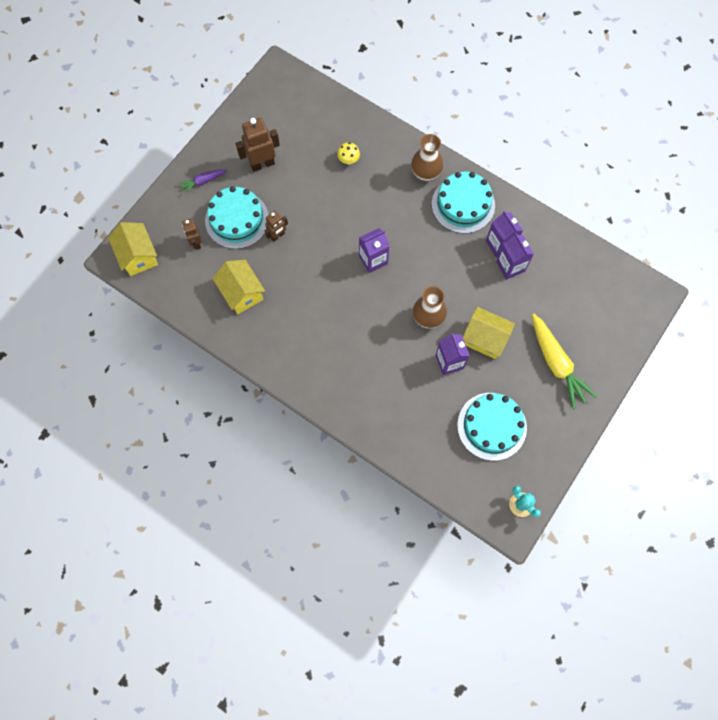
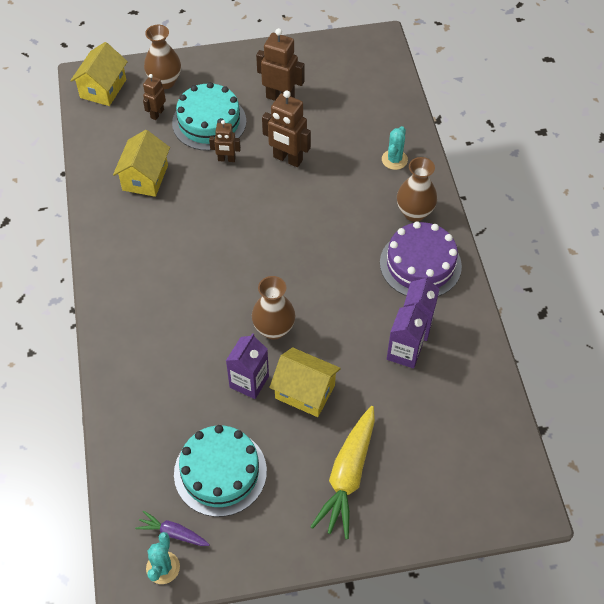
camera: 45 degrees right, 15 degrees down
purple carrot [178,170,227,194] -> purple carrot moved to [135,510,210,546]
yellow mushroom [337,142,360,165] -> none
purple carton [359,228,389,273] -> none
turquoise cake [432,172,495,234] -> purple cake [380,221,462,296]
yellow house [463,307,515,359] -> yellow house turned 45 degrees counterclockwise [269,347,341,417]
none -> brown vase [144,25,181,89]
none -> brown robot [262,91,311,167]
none -> turquoise cactus [382,126,408,170]

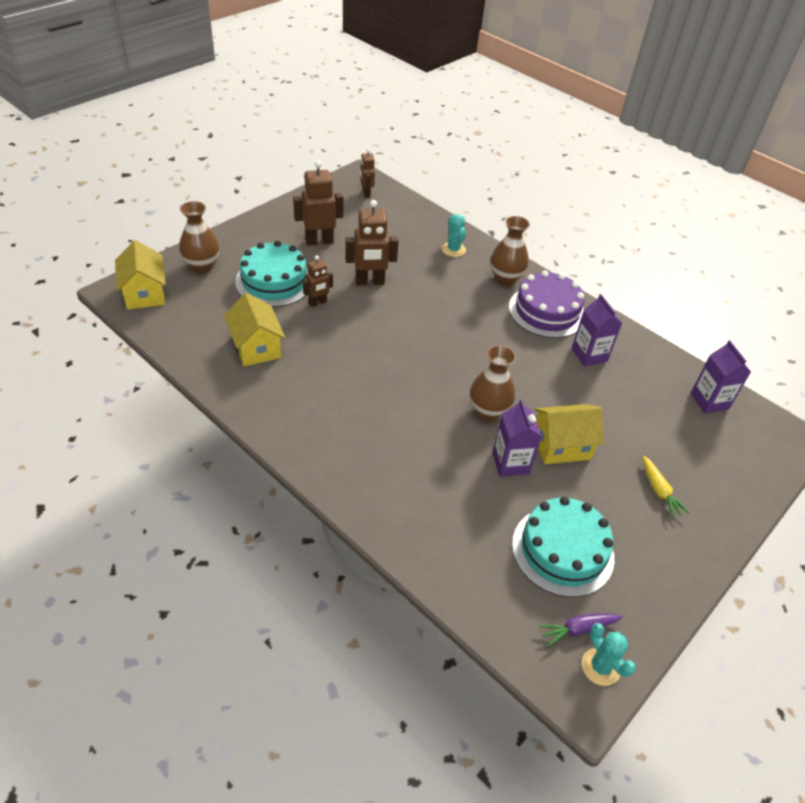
camera: 40 degrees left, 10 degrees down
brown robot [143,74,166,120] -> brown robot moved to [360,148,375,198]
yellow carrot [310,406,375,539] -> yellow carrot [643,456,690,518], size x0.52
purple carton [387,302,428,368] -> purple carton moved to [690,340,751,414]

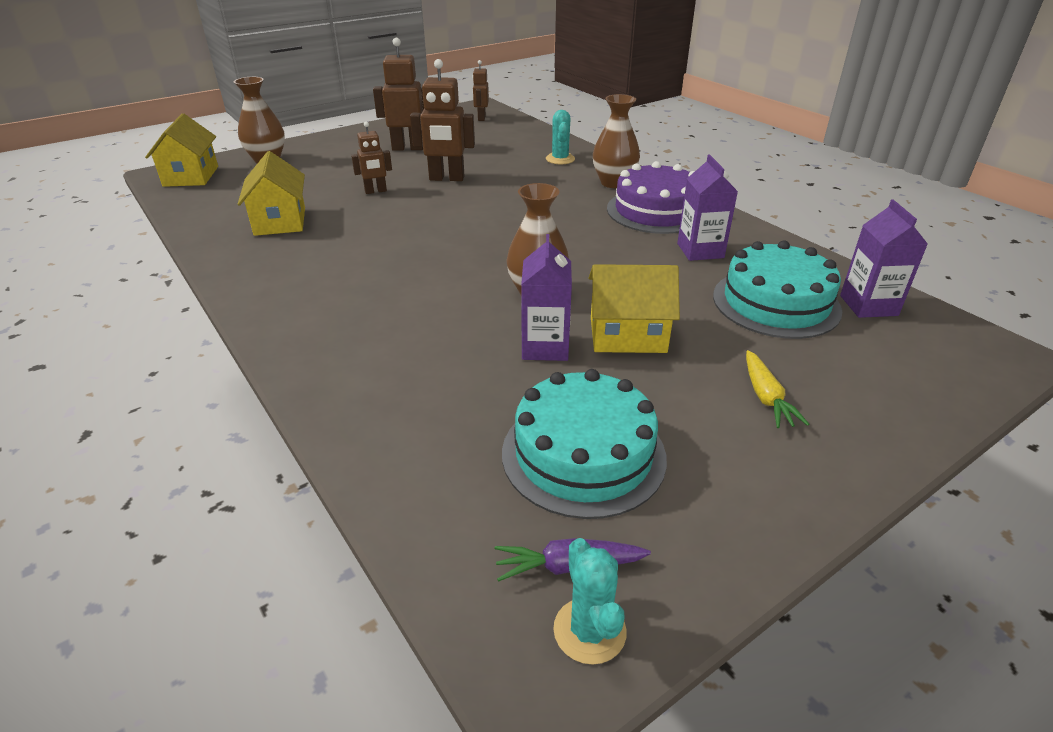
camera: 15 degrees right, 10 degrees down
turquoise cake [235,241,308,307] -> turquoise cake moved to [713,241,842,339]

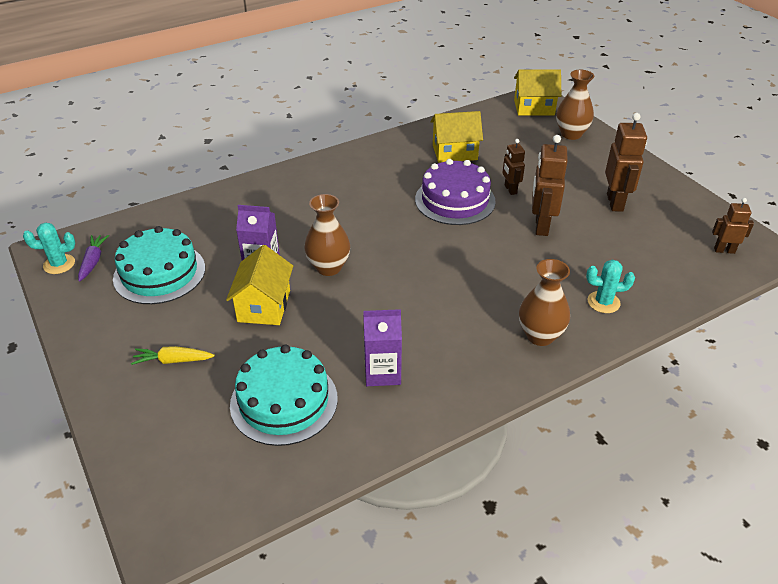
camera: 95 degrees right, 5 degrees up
purple cake [607,161,695,234] -> purple cake moved to [415,159,496,225]
purple carton [840,200,928,318] -> none

